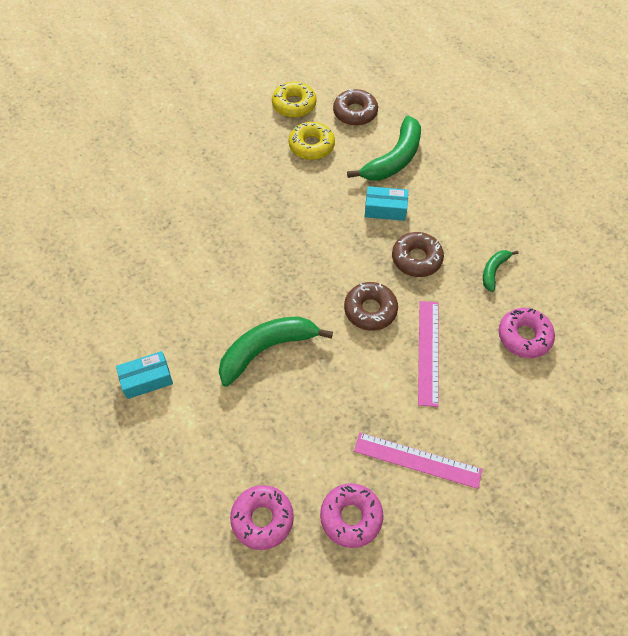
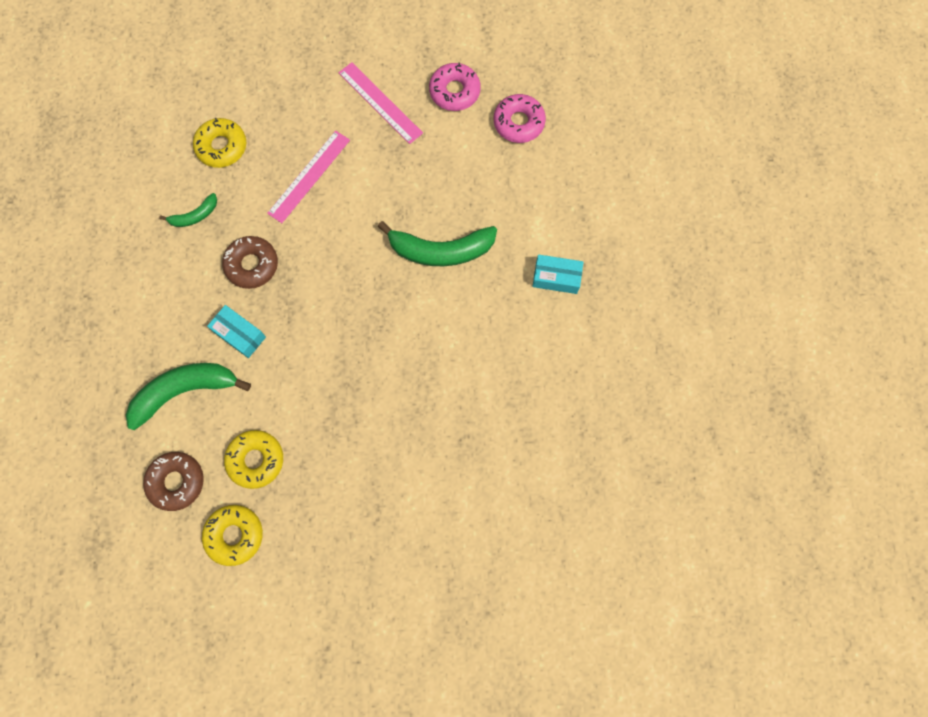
camera: 150 degrees left, 15 degrees up
brown donut [344,282,398,331] -> none
pink donut [499,308,555,358] -> yellow donut [193,118,246,168]

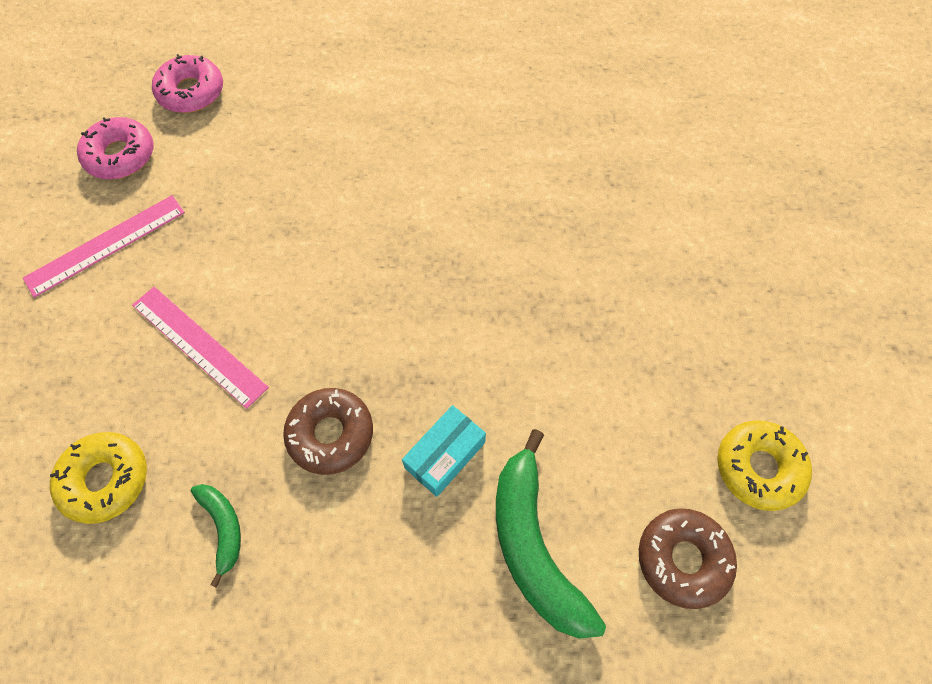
camera: 85 degrees left, 10 degrees down
yellow donut [224,430,283,489] -> none
green banana [378,221,497,266] -> none
turquoise box [532,254,583,294] -> none

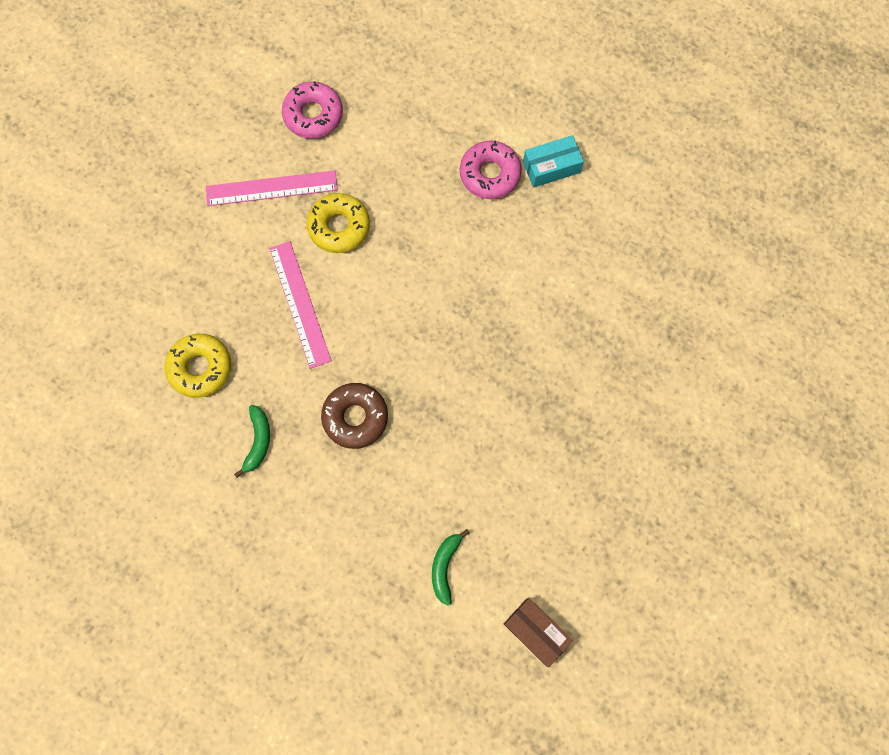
camera: 30 degrees right, 10 degrees up
pink donut [152,54,223,113] -> pink donut moved to [460,141,522,199]
turquoise box [402,405,486,497] -> turquoise box moved to [523,135,584,188]
green banana [496,429,606,639] -> green banana [432,529,470,606], size x0.51
brown donut [639,508,737,609] -> brown box [504,598,573,667]
yellow donut [717,420,812,511] -> yellow donut moved to [307,193,370,253]

